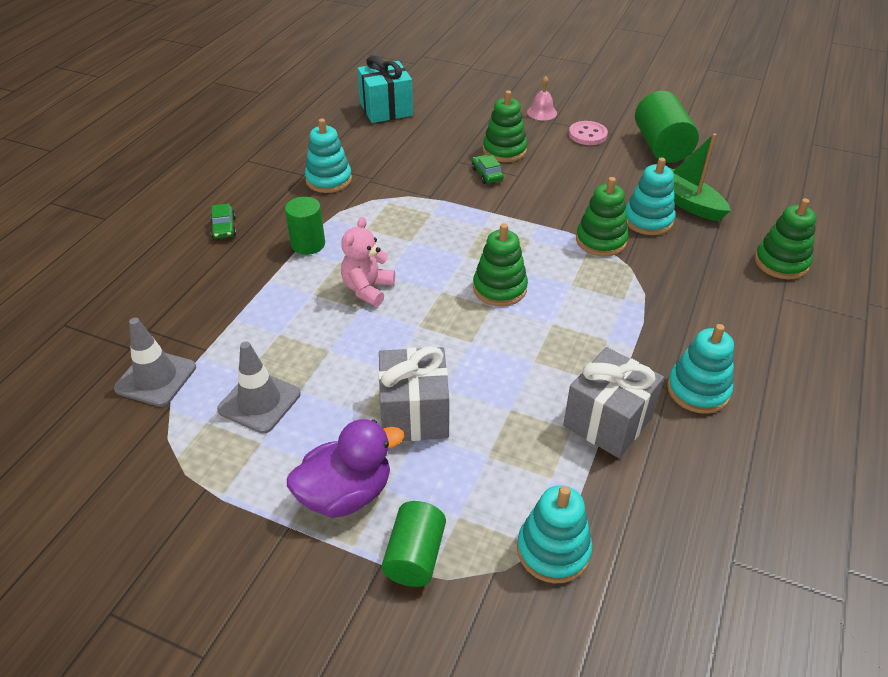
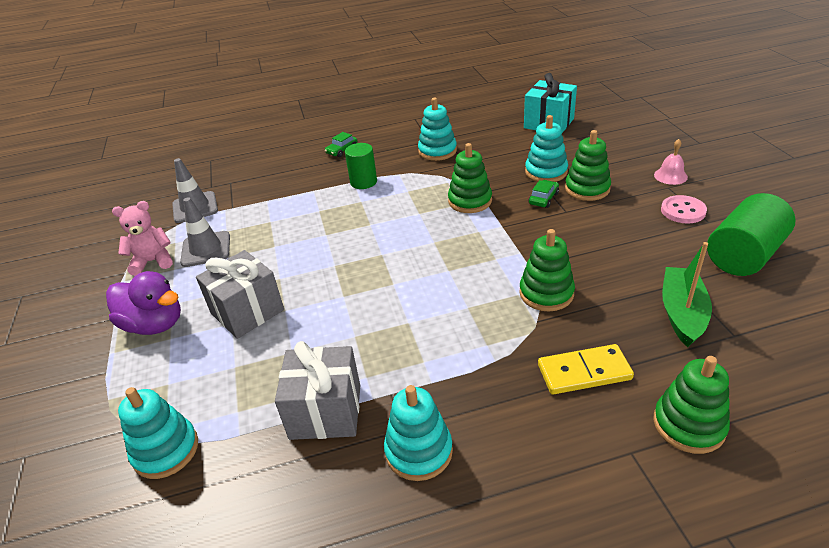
camera: 55 degrees right, 5 degrees down
pink teddy bear [341,217,395,306] -> pink teddy bear moved to [112,201,173,276]
green cylinder [382,501,446,587] -> none
green stacking toy [473,223,528,306] -> green stacking toy moved to [448,143,492,213]
turquoise stacking toy [625,157,675,235] -> turquoise stacking toy moved to [525,115,568,182]
none -> yellow domino [538,344,634,394]

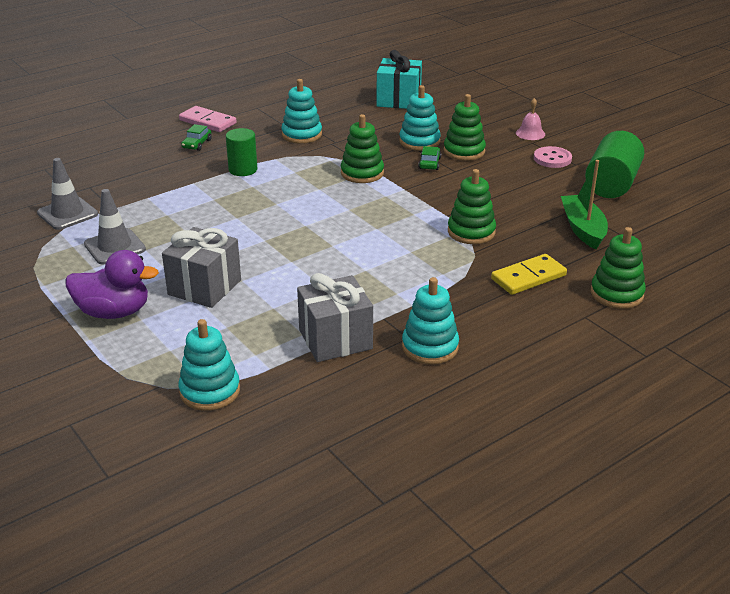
camera: 25 degrees left, 5 degrees down
pink teddy bear [112,201,173,276] -> none
none -> pink domino [179,106,237,132]

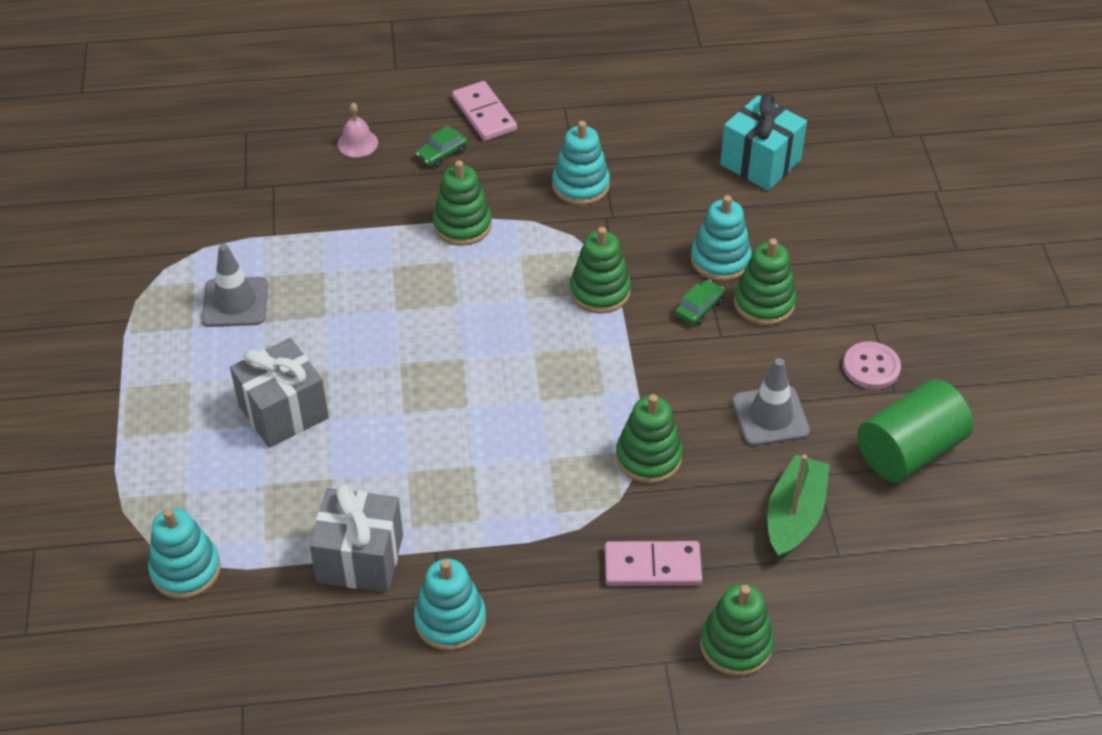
camera: 30 degrees right, 15 degrees up
grey traffic cone [37,158,98,230] -> grey traffic cone moved to [732,358,810,446]
purple duck [66,250,159,319] -> none
green cylinder [226,128,257,176] -> green stacking toy [433,160,492,246]
yellow domino [491,254,567,295] -> pink domino [605,541,702,586]
pink bell [516,98,545,140] -> pink bell moved to [337,103,378,157]

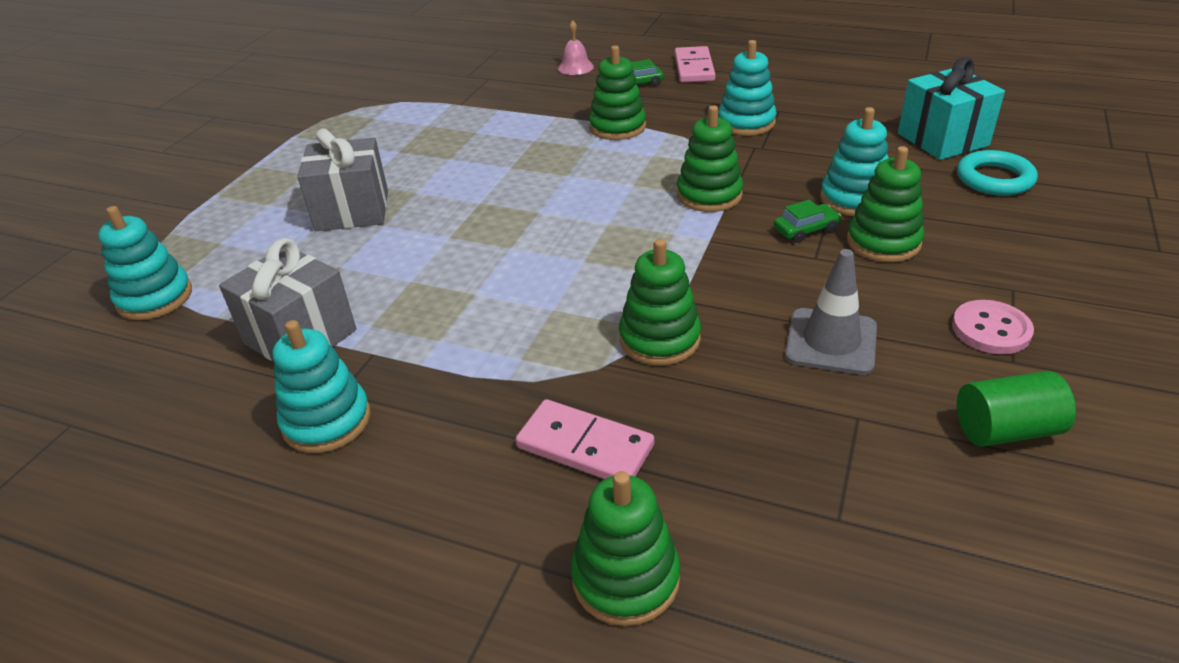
camera: 30 degrees right, 10 degrees down
grey traffic cone [202,244,268,327] -> none
green boat [767,454,830,559] -> none
green cylinder [857,379,973,483] -> green cylinder [957,371,1076,447], size x0.64
none -> turquoise ring [957,150,1038,196]

